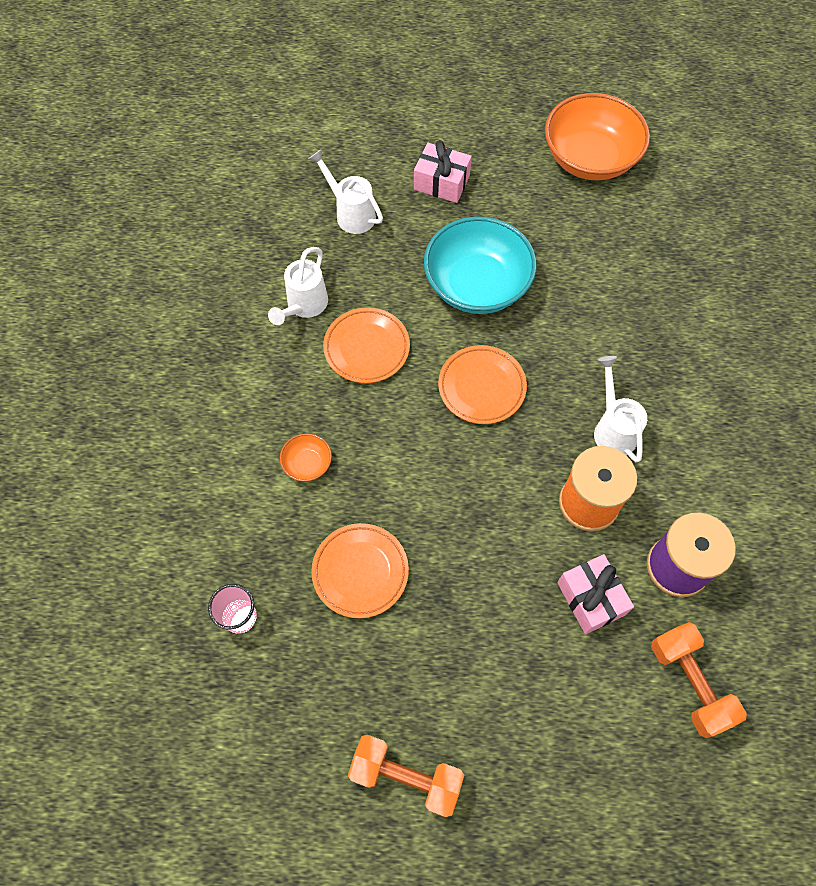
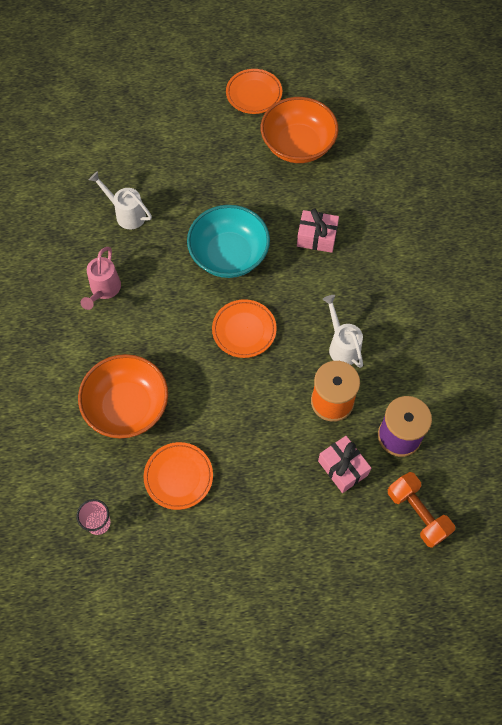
camera: 10 degrees left, 0 degrees up
white watering can [268,247,328,325] -> pink watering can [81,247,121,310]
orange bowl [280,433,332,482] -> orange bowl [78,354,168,439], size x2.33
orange plate [323,307,410,383] -> orange plate moved to [226,69,282,114]
orange dumbbell [348,735,464,817] -> none
pink gift [414,140,472,203] -> pink gift moved to [297,209,339,253]

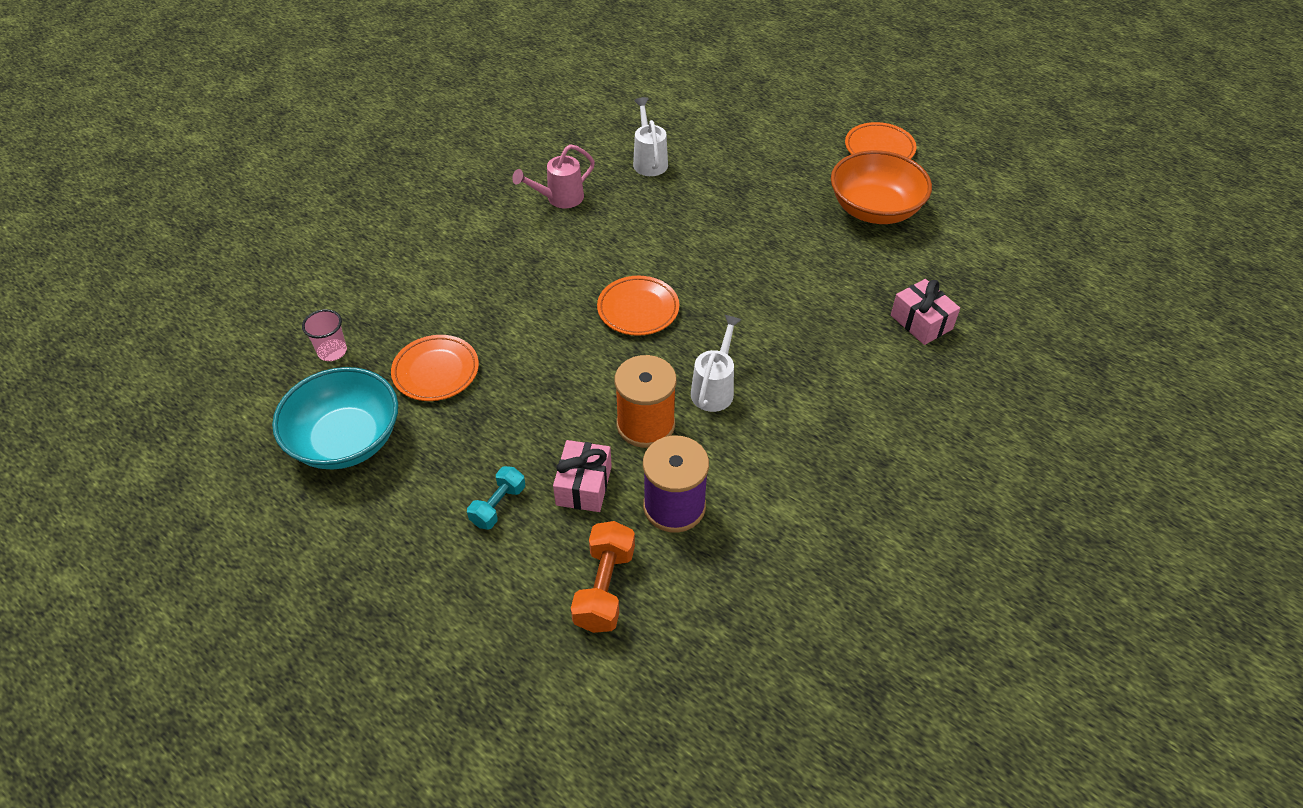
camera: 45 degrees right, 15 degrees down
orange bowl [78,354,168,439] -> none
turquoise bowl [187,205,270,278] -> turquoise bowl moved to [272,367,398,469]
pink gift [297,209,339,253] -> pink gift moved to [891,279,960,345]
none -> turquoise dumbbell [467,466,525,530]

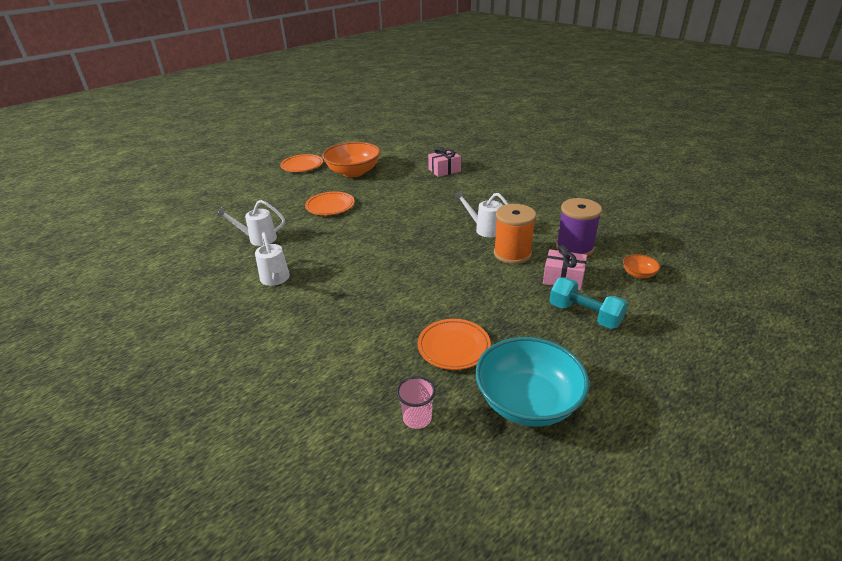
camera: 80 degrees left, 15 degrees down
turquoise dumbbell [467,466,525,530] -> turquoise dumbbell [549,277,628,329], size x1.51
pink watering can [512,144,595,208] -> white watering can [255,232,290,286]
orange dumbbell [571,521,635,633] -> orange bowl [623,254,660,278]
orange plate [597,276,679,336] -> orange plate moved to [305,192,355,215]

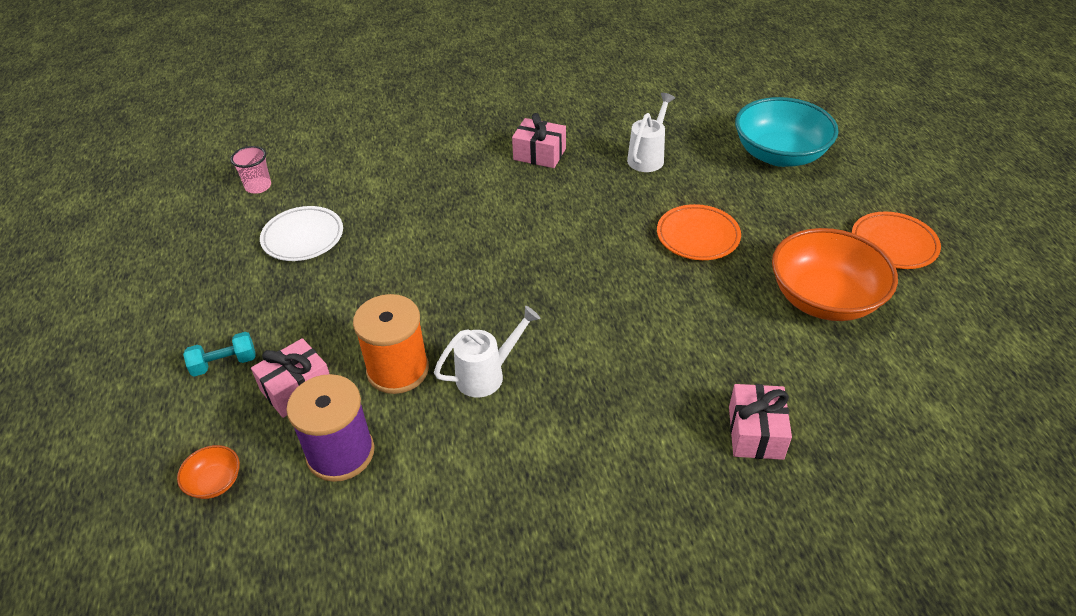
camera: 120 degrees right, 10 degrees up
white watering can [255,232,290,286] -> pink gift [512,113,566,168]
orange plate [418,319,491,370] -> white plate [260,206,343,261]
turquoise bowl [475,337,589,426] -> turquoise bowl moved to [735,97,838,167]
turquoise dumbbell [549,277,628,329] -> turquoise dumbbell [183,332,256,377], size x0.66

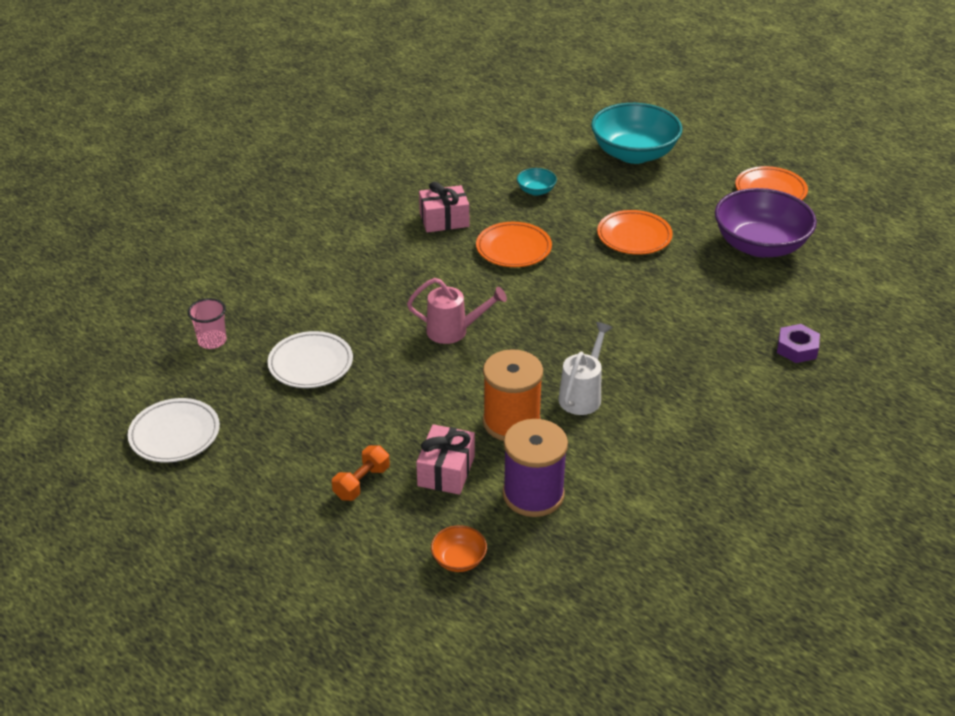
camera: 35 degrees left, 5 degrees down
turquoise dumbbell [183,332,256,377] -> orange dumbbell [332,445,390,501]
white watering can [627,93,675,172] -> turquoise bowl [517,168,557,196]
pink gift [729,384,792,460] -> purple nut [777,324,820,363]
orange bowl [772,228,898,321] -> purple bowl [715,188,817,257]
none -> white plate [128,398,220,463]
none -> pink watering can [407,278,507,344]
none -> orange plate [476,222,552,267]

